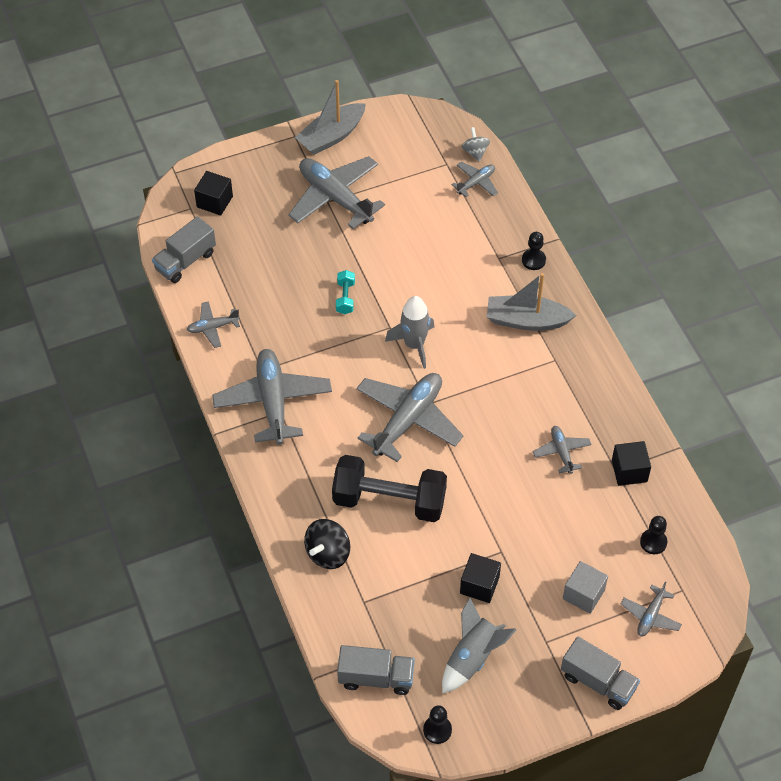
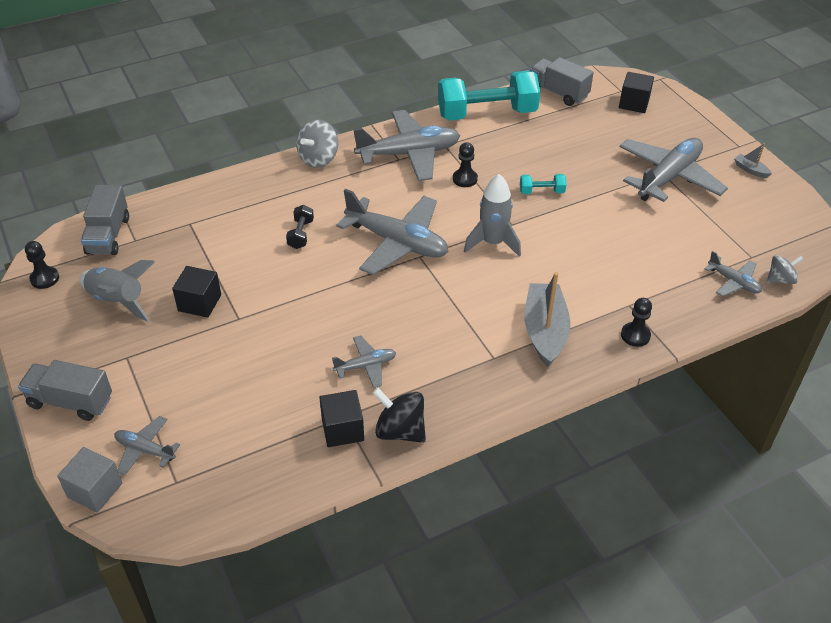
camera: 85 degrees right, 10 degrees down
grey plane [187,301,240,348] -> turquoise dumbbell [438,71,540,120]
grey boat [295,80,366,155] -> grey boat [734,143,772,178], size x0.45
black spinning top [304,519,350,569] -> black spinning top moved to [373,388,426,443]
black dumbbell [332,455,447,522] -> black dumbbell [286,205,314,249], size x0.42
grey truck [561,637,640,710] -> grey truck turned 75 degrees clockwise [18,360,112,421]
grey cube [563,561,608,614] -> grey cube moved to [57,447,122,513]
black pawn [640,516,668,554] -> black pawn moved to [453,142,478,187]
none -> grey spinning top [296,120,338,168]

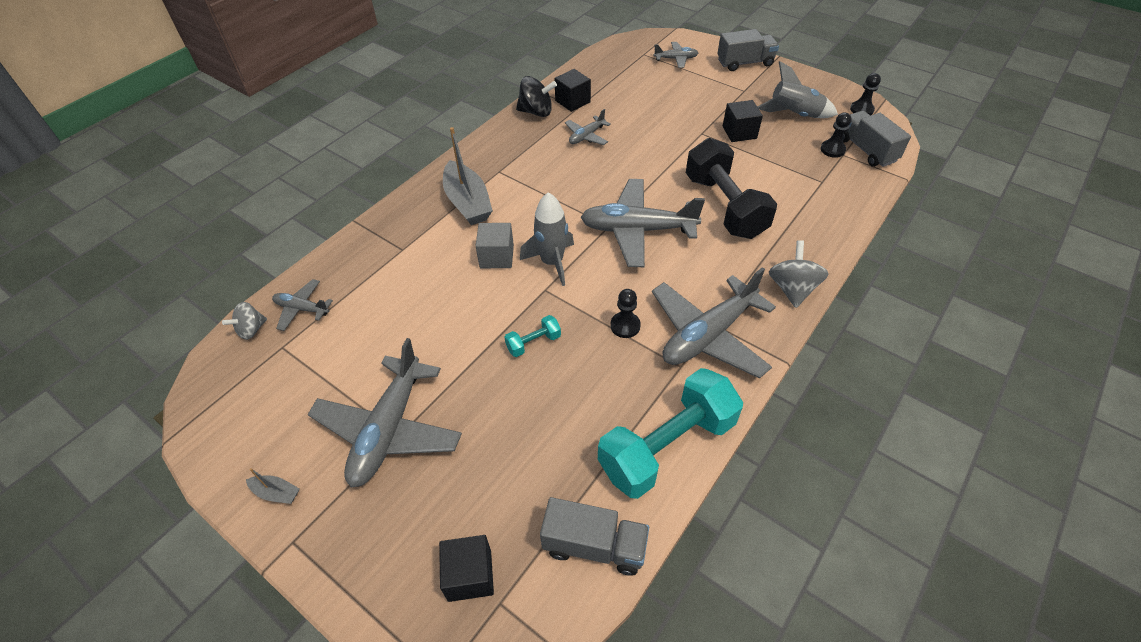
camera: 155 degrees right, 5 degrees up
grey cube [57,447,122,513] -> grey cube moved to [476,223,514,268]
black dumbbell [286,205,314,249] -> black dumbbell [686,138,777,239], size x2.36
black pawn [621,298,652,347] -> black pawn moved to [821,113,852,158]

